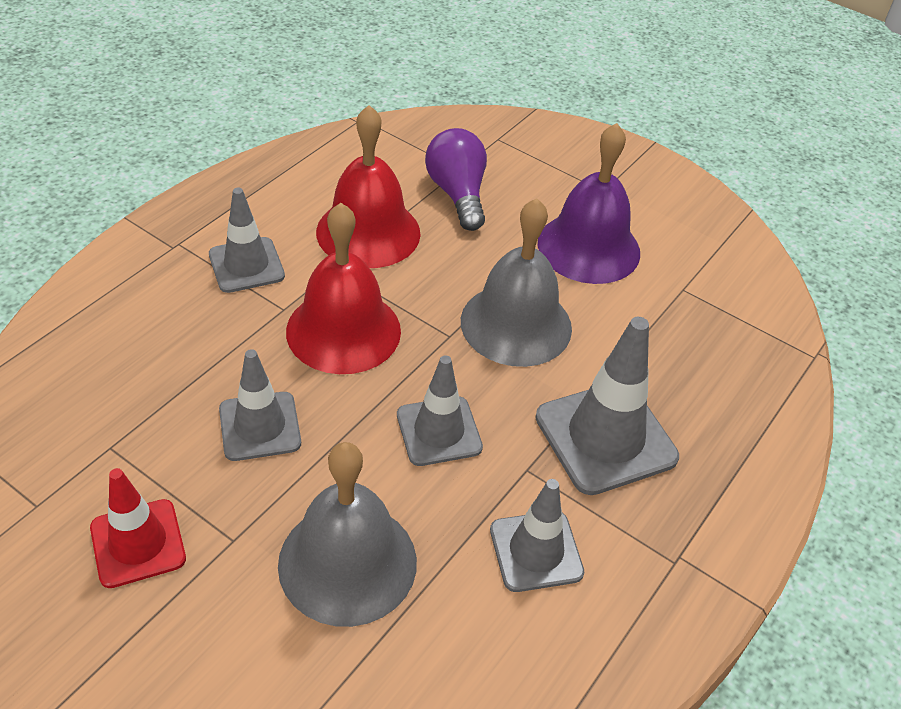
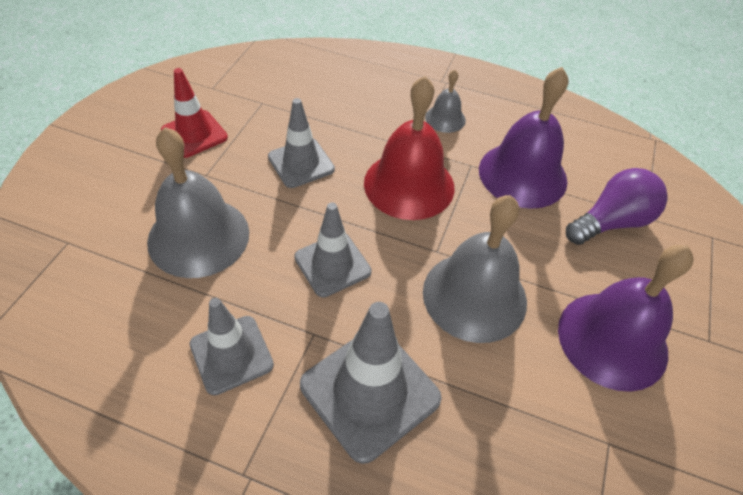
camera: 75 degrees right, 5 degrees up
grey traffic cone [209,188,285,293] -> grey bell [425,69,466,133]
red bell [316,105,421,268] -> purple bell [479,67,569,209]

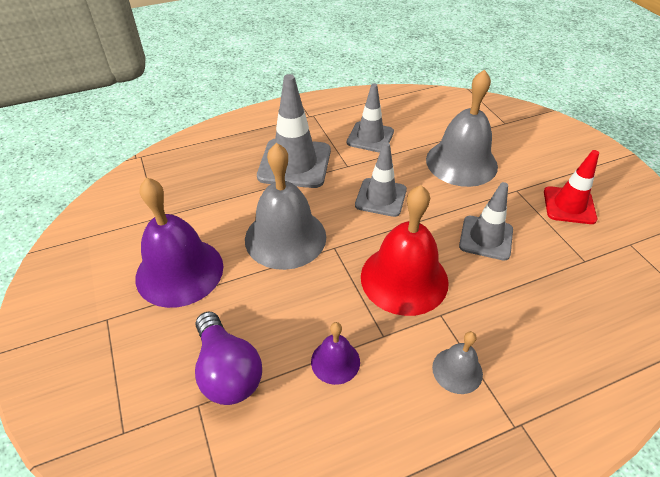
camera: 140 degrees right, 5 degrees down
purple bell [479,67,569,209] -> purple bell [311,322,360,385], size x0.50
purple light bulb [566,168,668,245] -> purple light bulb turned 45 degrees counterclockwise [195,312,262,405]

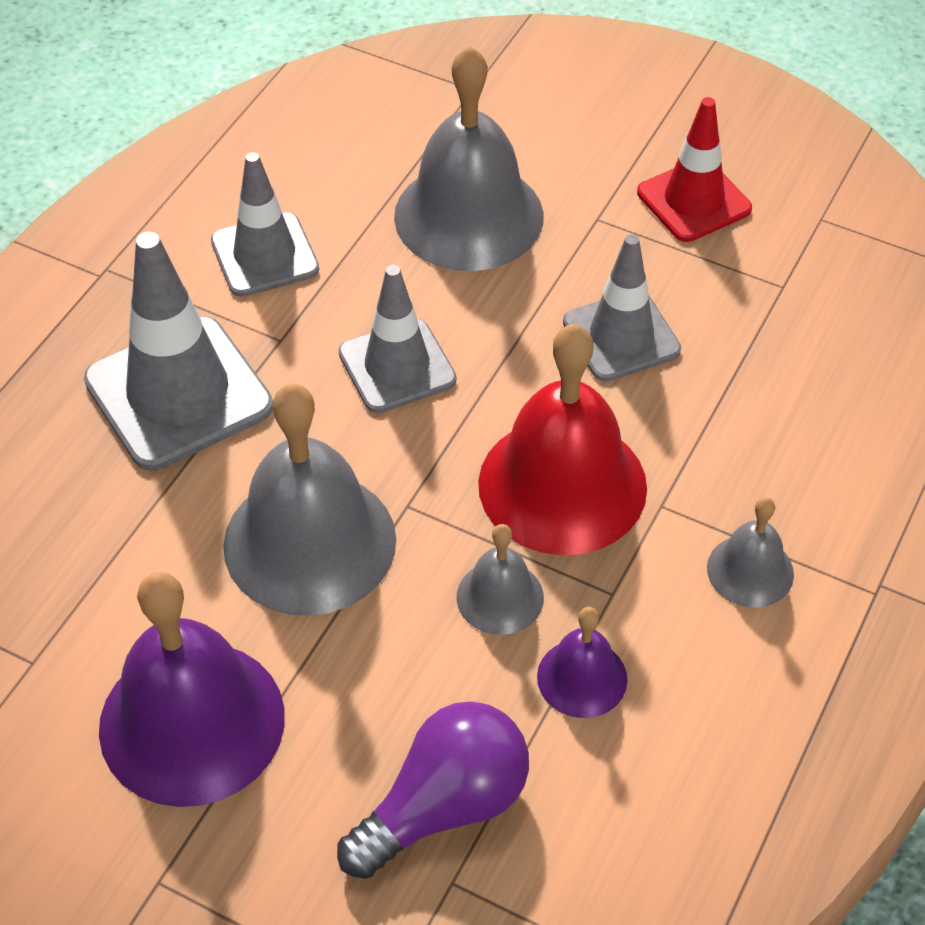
camera: 40 degrees left, 5 degrees up
purple light bulb [195,312,262,405] -> purple light bulb turned 60 degrees counterclockwise [337,701,529,879]
none -> grey bell [456,524,544,635]

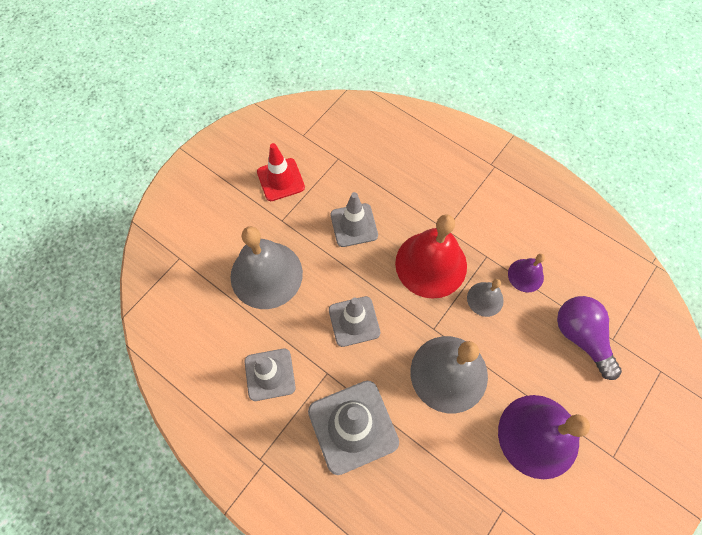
camera: 80 degrees left, 15 degrees up
grey bell [707,497,794,608] -> none

